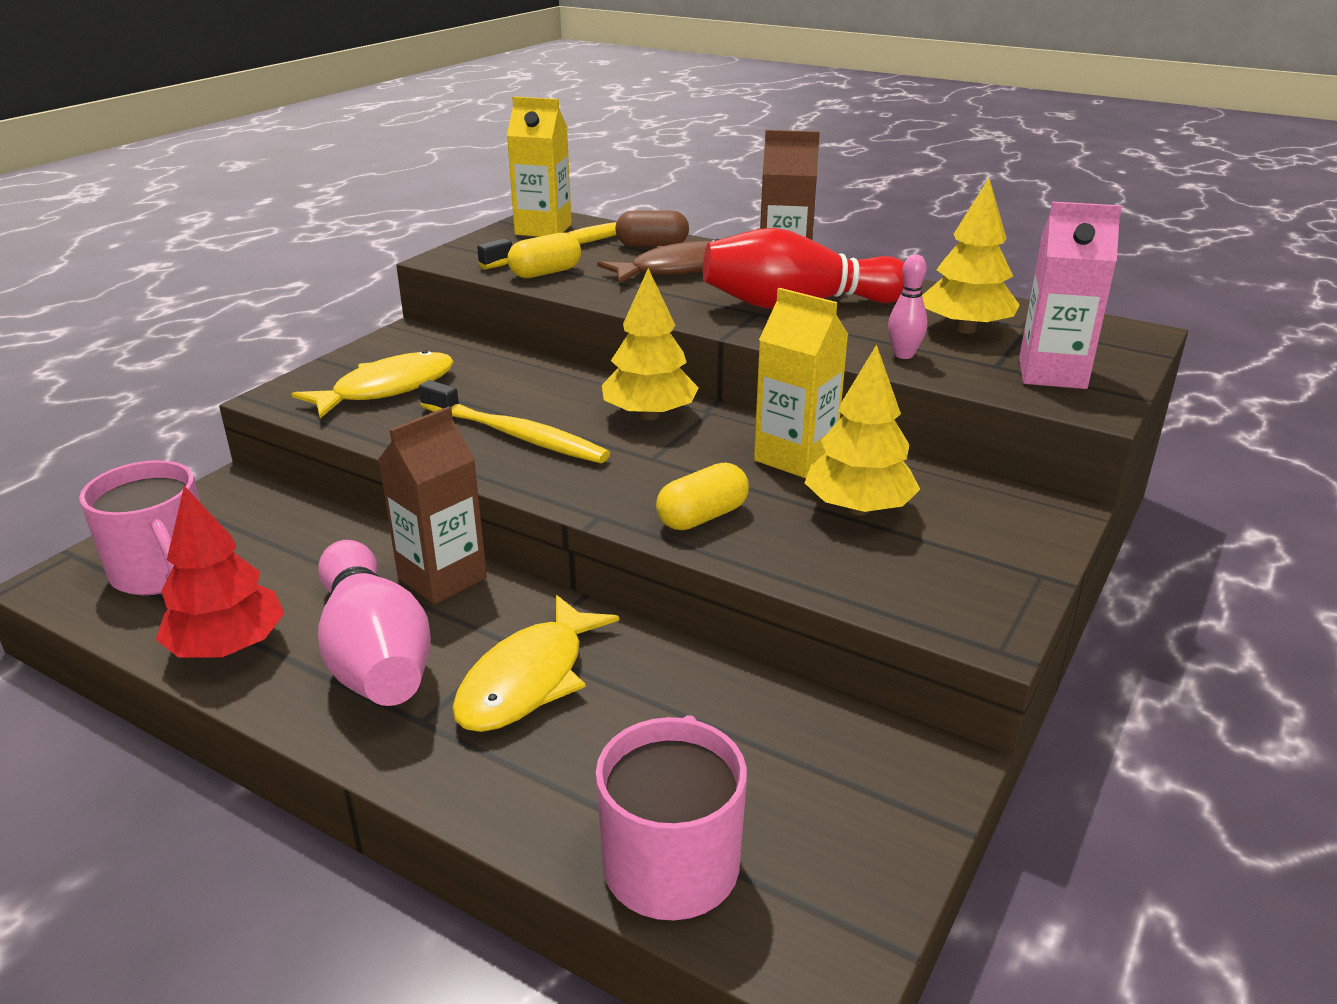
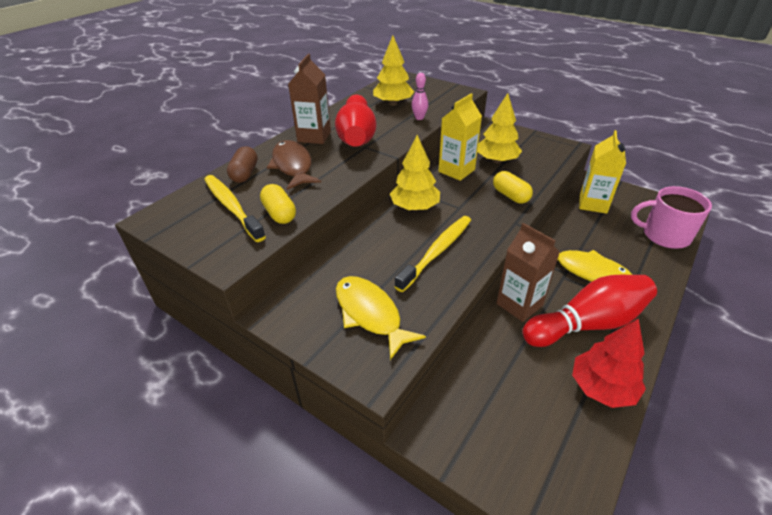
camera: 85 degrees left, 10 degrees up
pink mug [79,460,200,595] -> none
pink bowling pin [318,540,431,706] -> red bowling pin [522,275,657,347]
yellow carton [507,96,572,237] -> yellow carton moved to [579,130,626,214]
pink carton [1019,201,1122,389] -> none

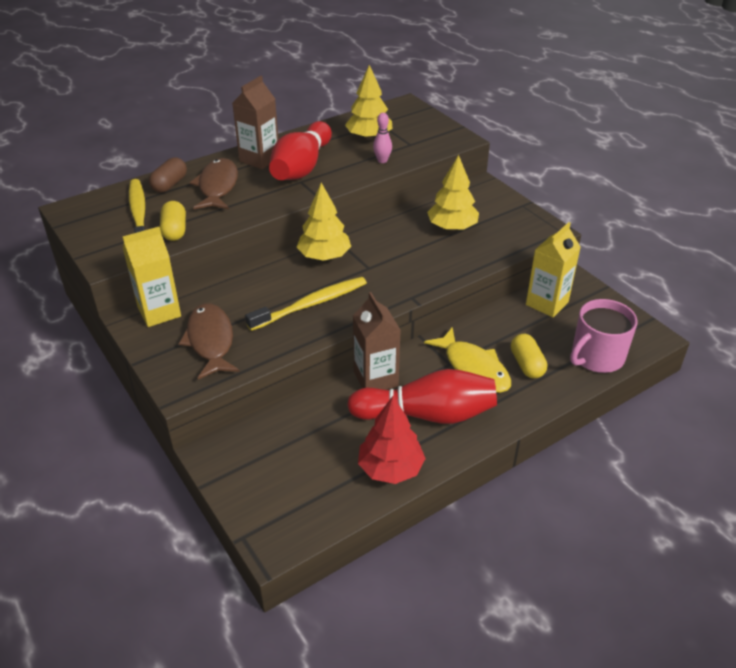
camera: 20 degrees right, 0 degrees up
yellow fish [336,276,426,360] -> brown fish [178,303,240,380]
yellow carton [438,94,482,181] -> yellow carton moved to [123,227,181,327]
yellow capsule [493,171,533,203] -> yellow capsule moved to [511,334,547,378]
pink mug [631,186,712,249] -> pink mug turned 75 degrees counterclockwise [570,299,638,373]

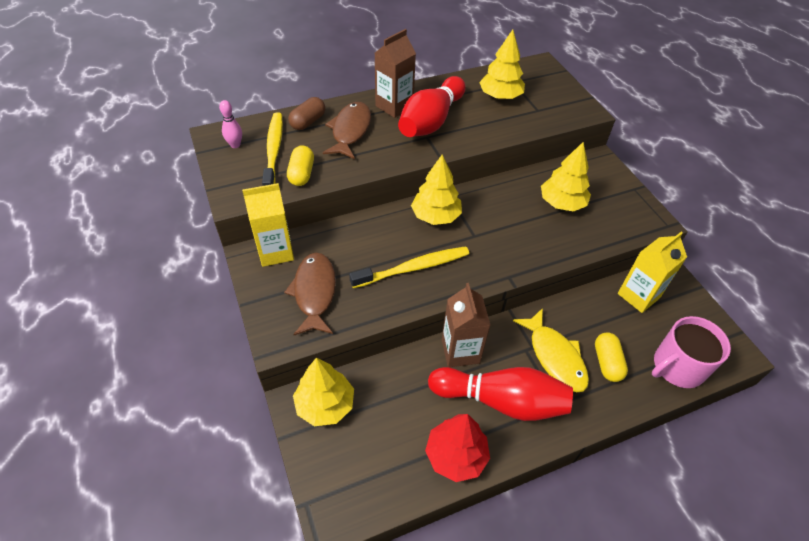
camera: 10 degrees right, 10 degrees up
pink bowling pin [373,113,392,163] -> pink bowling pin moved to [219,100,242,148]
none -> yellow tree [293,358,354,426]

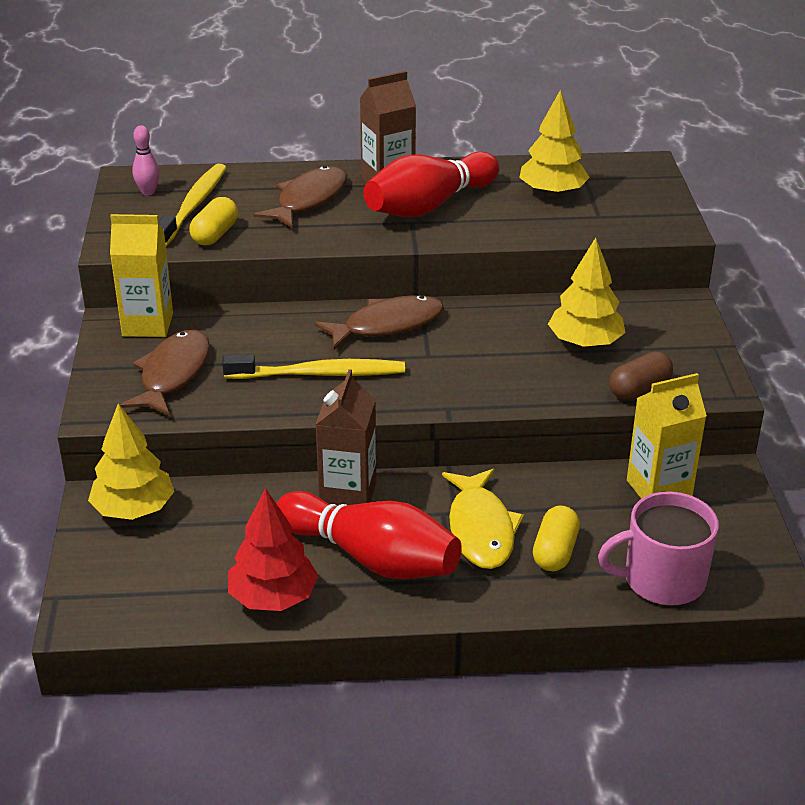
camera: 20 degrees right, 15 degrees down
brown capsule [288,97,325,130] -> brown capsule moved to [609,351,673,400]
yellow tree [411,154,462,225] -> brown fish [314,295,444,350]

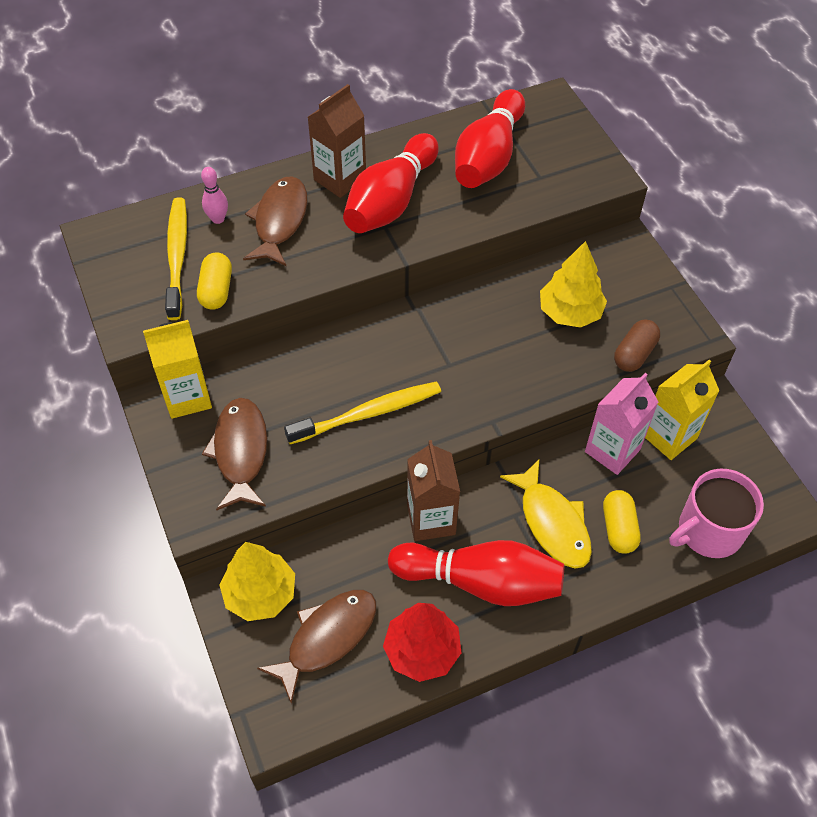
camera: 20 degrees left, 20 degrees up
pink bowling pin [132,125,160,196] -> pink bowling pin moved to [201,167,228,224]
brown fish [314,295,444,350] -> brown fish moved to [257,590,376,704]
yellow tree [519,90,590,197] -> red bowling pin [455,89,525,188]
none -> pink carton [585,373,658,475]

